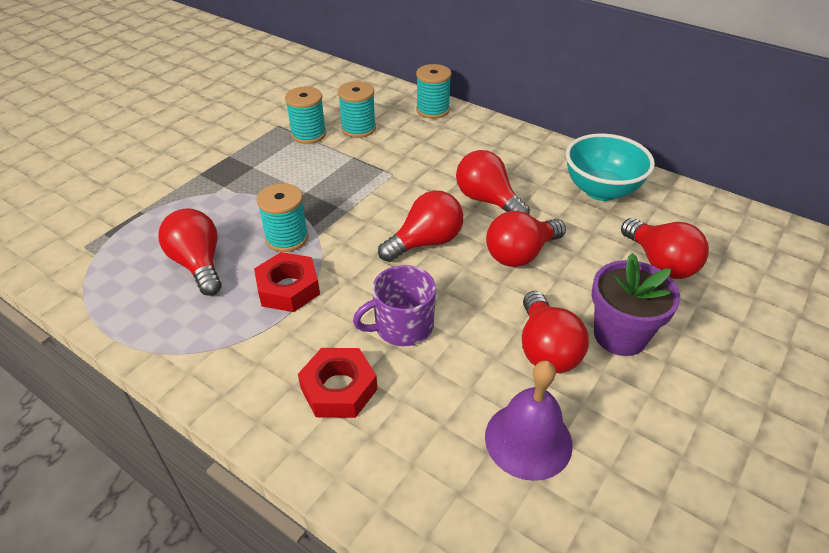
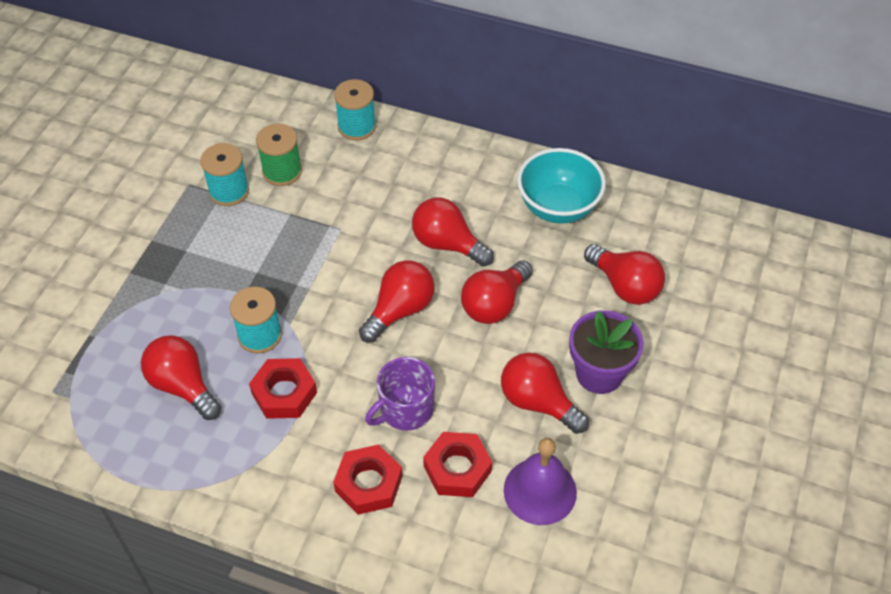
camera: 15 degrees left, 10 degrees up
turquoise spool [338,81,376,138] -> green spool [256,124,302,186]
red light bulb [522,291,589,373] -> red light bulb turned 150 degrees clockwise [501,353,589,434]
none -> red nut [423,432,492,497]

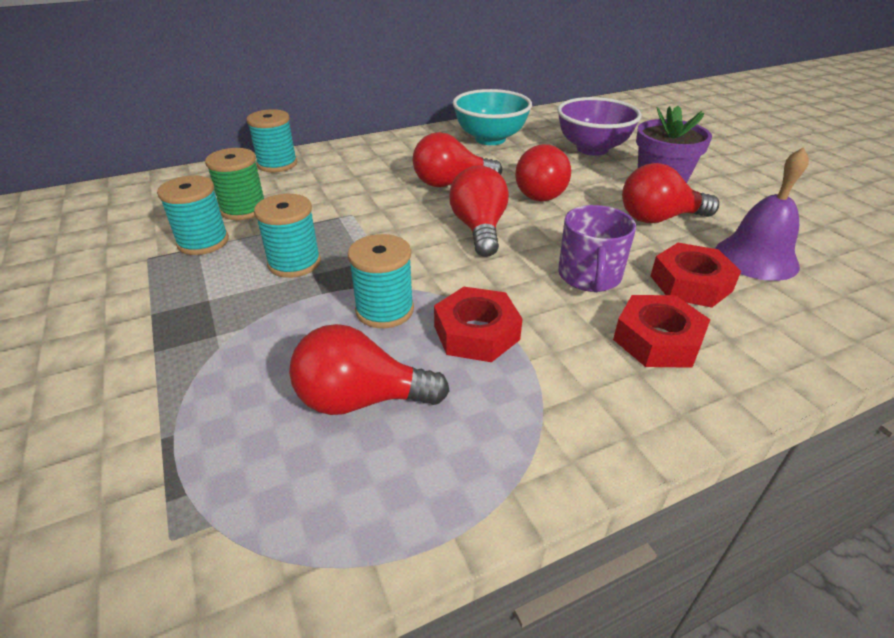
camera: 45 degrees left, 15 degrees down
red light bulb [584,244,665,305] -> purple bowl [557,97,642,156]
none -> turquoise spool [254,194,321,278]

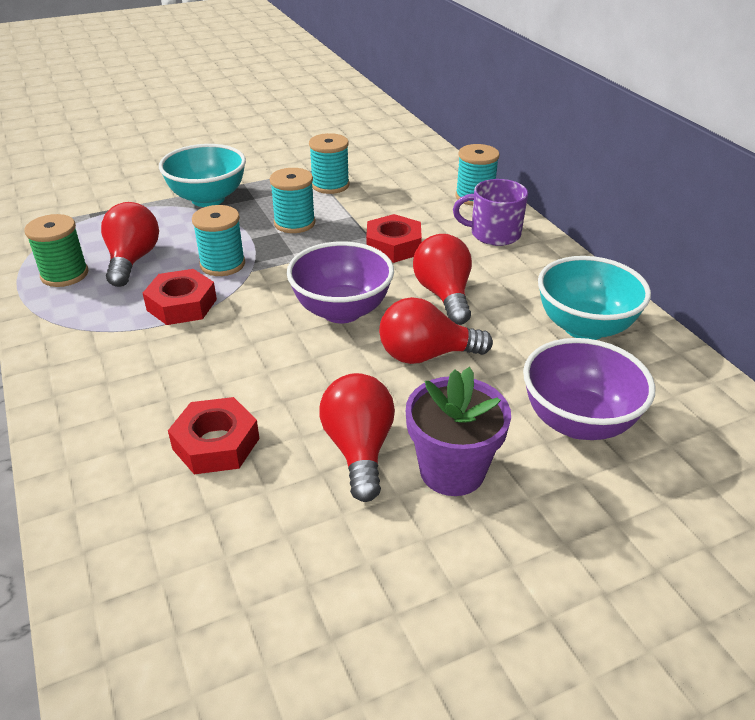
camera: 90 degrees right, 0 degrees up
green spool [205,148,264,220] -> green spool moved to [24,214,88,287]
red light bulb [449,165,509,257] -> purple bowl [287,241,394,323]
purple mug [558,205,636,292] -> purple mug moved to [453,179,528,246]
red nut [613,295,710,368] -> red nut moved to [366,214,422,263]
purple bell [715,147,809,281] -> none
none -> turquoise bowl [159,144,246,207]

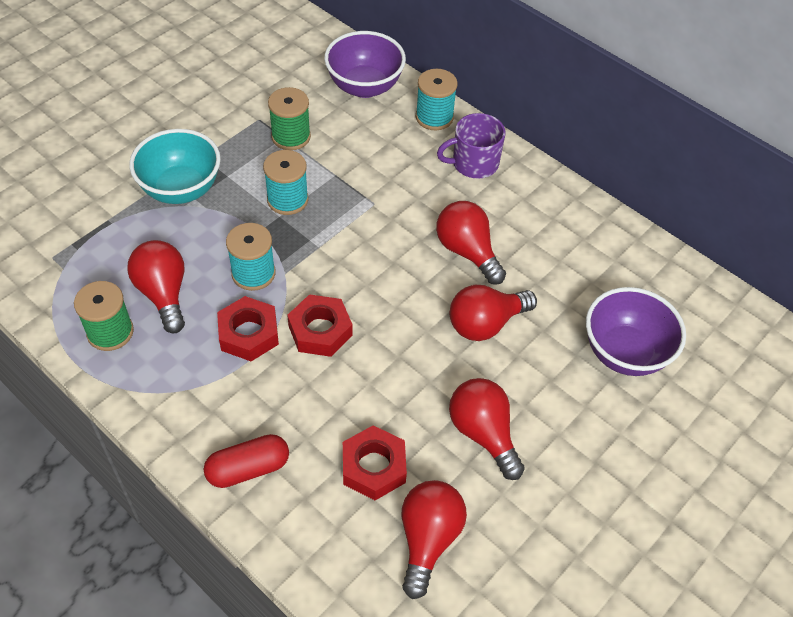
camera: 25 degrees left, 15 degrees up
purple bowl [287,241,394,323] -> purple bowl moved to [324,31,406,98]
turquoise spool [309,133,349,194] -> green spool [268,87,311,150]
red nut [366,214,422,263] -> red nut moved to [287,294,353,357]
purple flower pot [406,367,511,496] -> none
turquoise bowl [538,256,651,340] -> none
none -> red capsule [204,434,289,488]
none -> red light bulb [401,480,467,599]

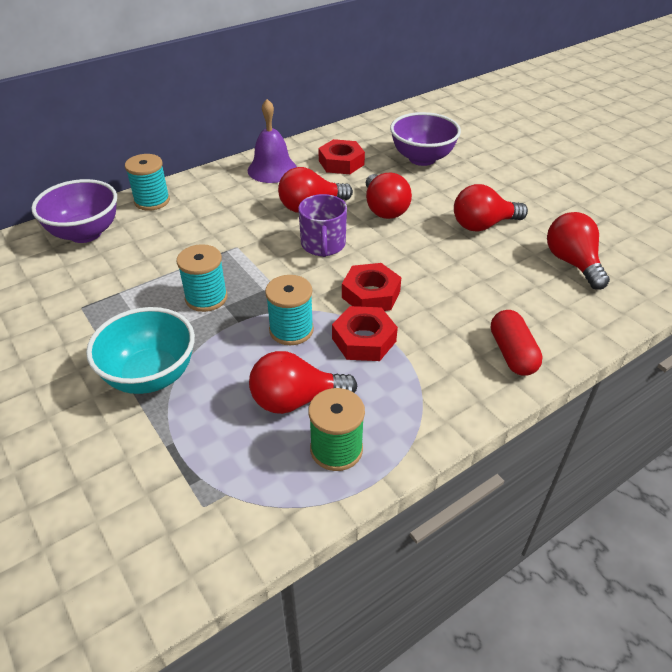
camera: 75 degrees left, 10 degrees down
green spool [268,87,311,150] -> none
red nut [343,425,407,500] -> red nut moved to [318,139,365,174]
red light bulb [401,480,467,599] -> red light bulb turned 45 degrees clockwise [547,212,610,290]
purple mug [437,113,505,178] -> purple mug moved to [298,194,347,257]
none -> purple bell [248,99,297,183]

